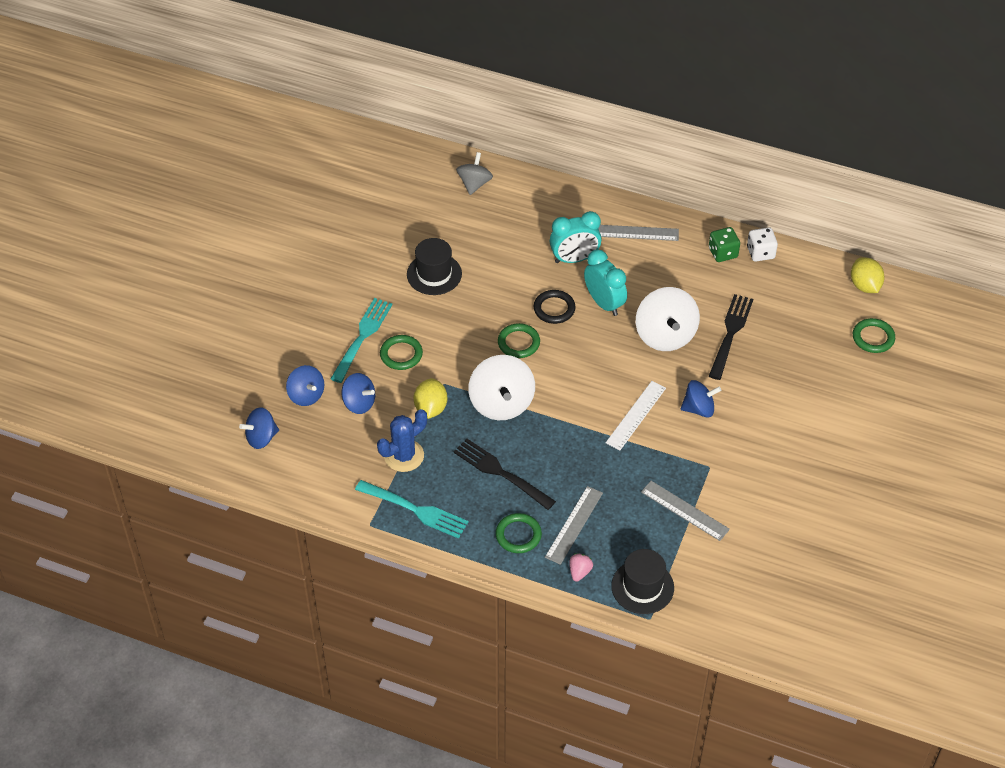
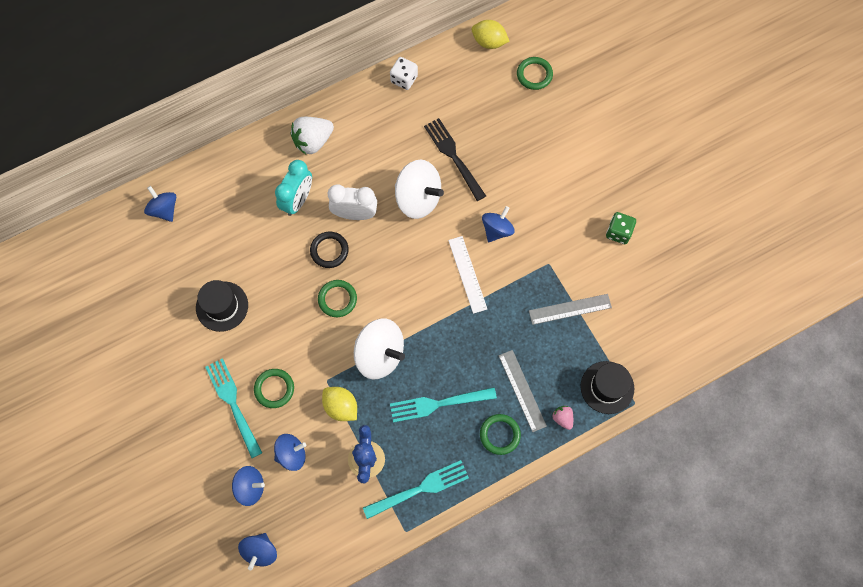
camera: 50 degrees left, 20 degrees up
black fork [453,438,556,510] -> turquoise fork [390,387,497,423]
grey spinning top [456,152,493,195] -> blue spinning top [144,186,176,222]
turquoise clock [584,249,627,316] -> white clock [328,184,377,220]
grey ruler [598,225,679,241] -> white strawberry [290,117,334,154]
green dice [709,227,740,262] -> green dice moved to [606,212,636,244]

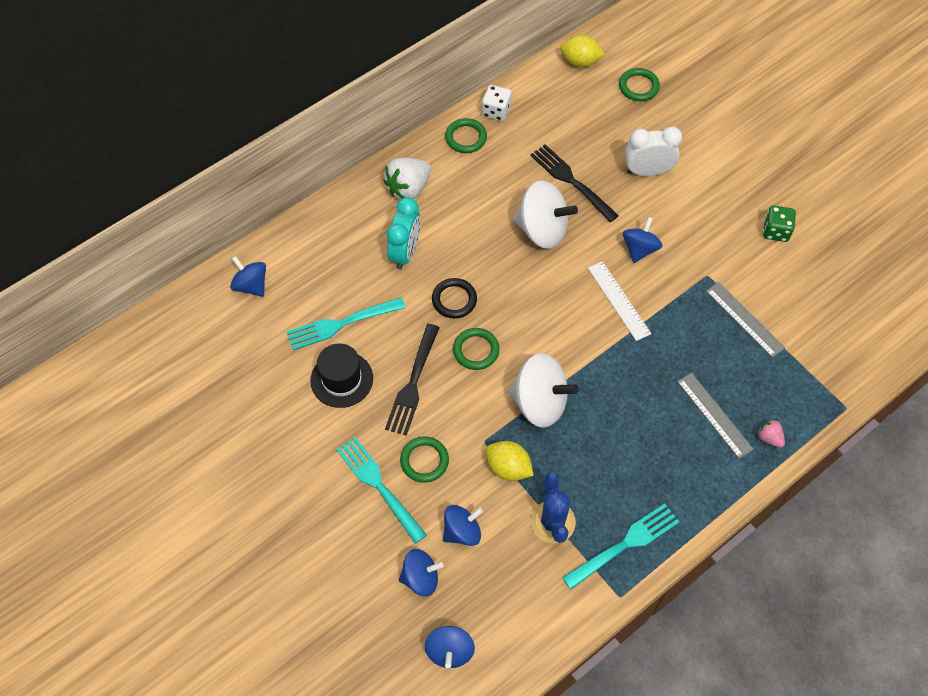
camera: 10 degrees left, 10 degrees down
white clock [328,184,377,220] -> white clock moved to [625,126,682,176]
turquoise fork [390,387,497,423] -> turquoise fork moved to [286,297,406,350]
green ring [480,414,521,455] -> green ring moved to [445,118,487,153]
grey ruler [529,294,612,325] -> grey ruler turned 75 degrees clockwise [706,282,785,358]
black hat [580,361,634,414] -> none
none -> black fork [385,324,440,436]

